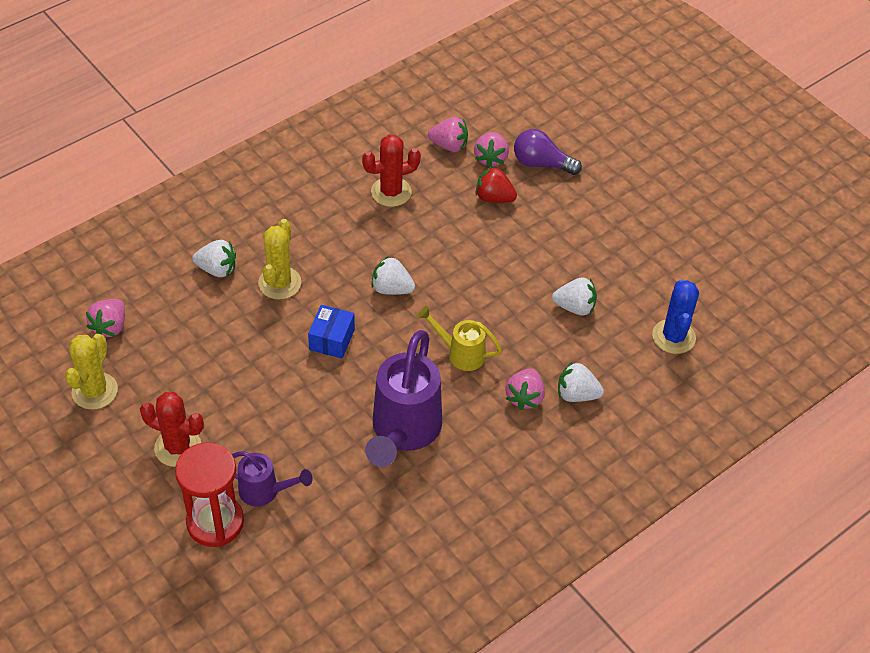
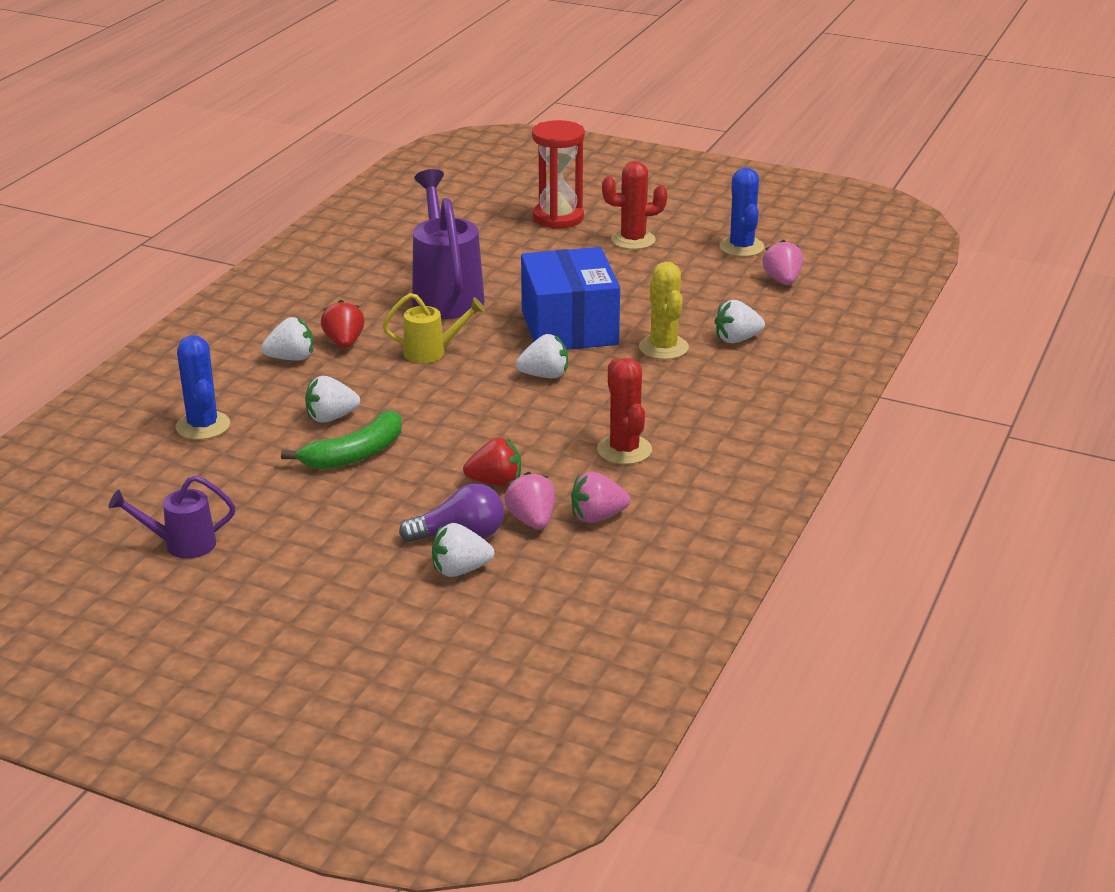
camera: 155 degrees right, 20 degrees down
yellow cactus [65,334,118,410] -> blue cactus [719,168,764,257]
purple watering can [232,451,313,506] -> purple watering can moved to [108,475,235,559]
blue box [308,305,355,359] -> blue box [521,247,620,350], size x2.11
red cactus [362,134,421,207] -> red cactus turned 60 degrees counterclockwise [597,358,652,465]
pink strawberry [506,369,545,410] -> red strawberry [321,300,365,348]
none -> green banana [281,410,402,469]
none -> white strawberry [432,523,494,577]

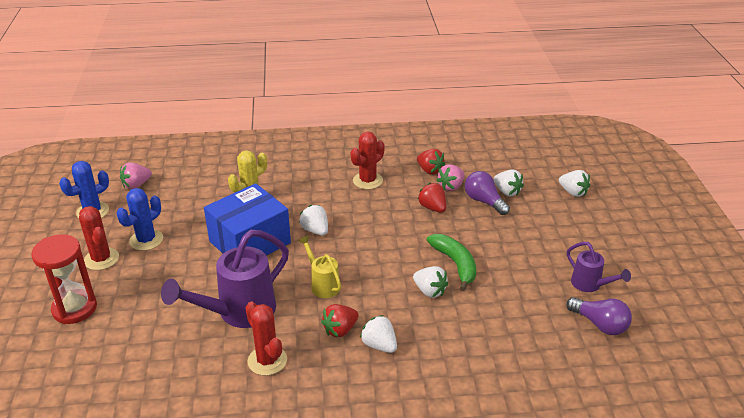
camera: 120 degrees left, 5 degrees up
blue cactus [176,335,230,440] -> blue cactus moved to [117,188,163,251]
green banana [281,410,402,469] -> green banana turned 45 degrees clockwise [427,234,476,291]
pink strawberry [571,472,630,523] -> red strawberry [417,149,445,175]
white strawberry [715,300,765,343] -> white strawberry moved to [559,170,590,197]
none -> red cactus [245,302,287,376]
none -> purple light bulb [566,297,632,335]

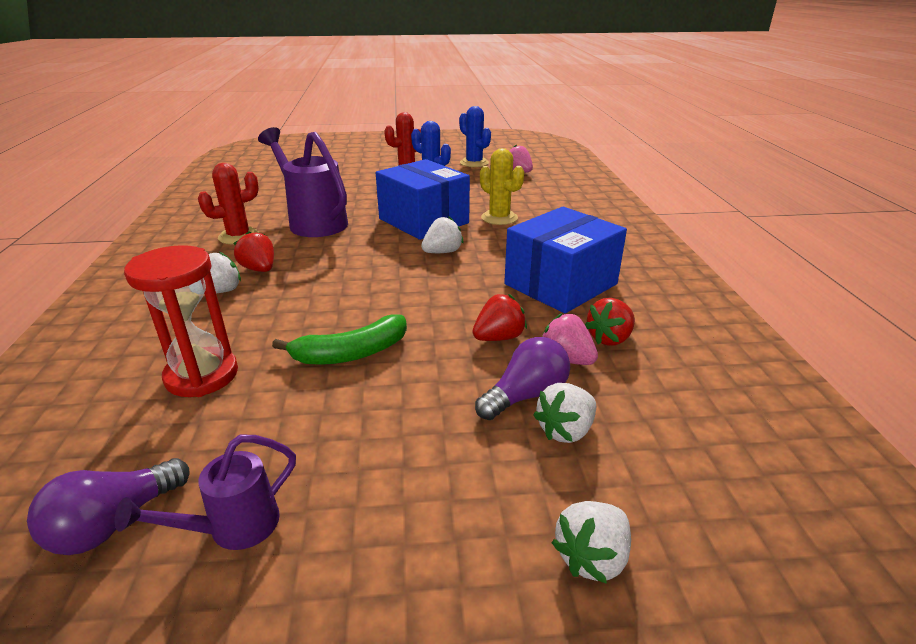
camera: 90 degrees right, 5 degrees down
red hourglass [31,234,97,324] -> red hourglass moved to [124,245,238,397]
yellow watering can [298,236,341,298] -> none
red cactus [351,131,385,190] -> blue box [504,207,627,313]
white strawberry [413,266,449,298] -> none

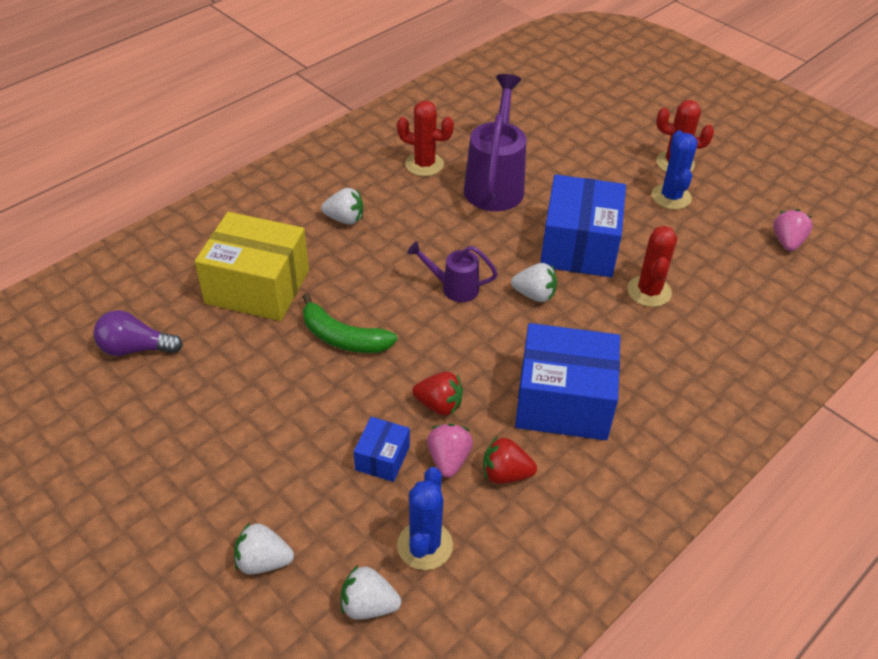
camera: 50 degrees right, 15 degrees up
purple watering can [115,435,296,550] -> purple watering can moved to [407,241,498,302]
red hourglass [124,245,238,397] -> yellow box [195,212,309,321]
red strawberry [234,231,274,272] -> none
blue cactus [459,106,491,167] -> blue cactus moved to [397,467,453,570]
purple light bulb [475,337,570,420] -> blue box [354,417,410,482]
yellow cactus [480,148,524,225] -> red cactus [627,226,677,307]
white strawberry [533,383,596,443] -> white strawberry moved to [341,565,401,620]

